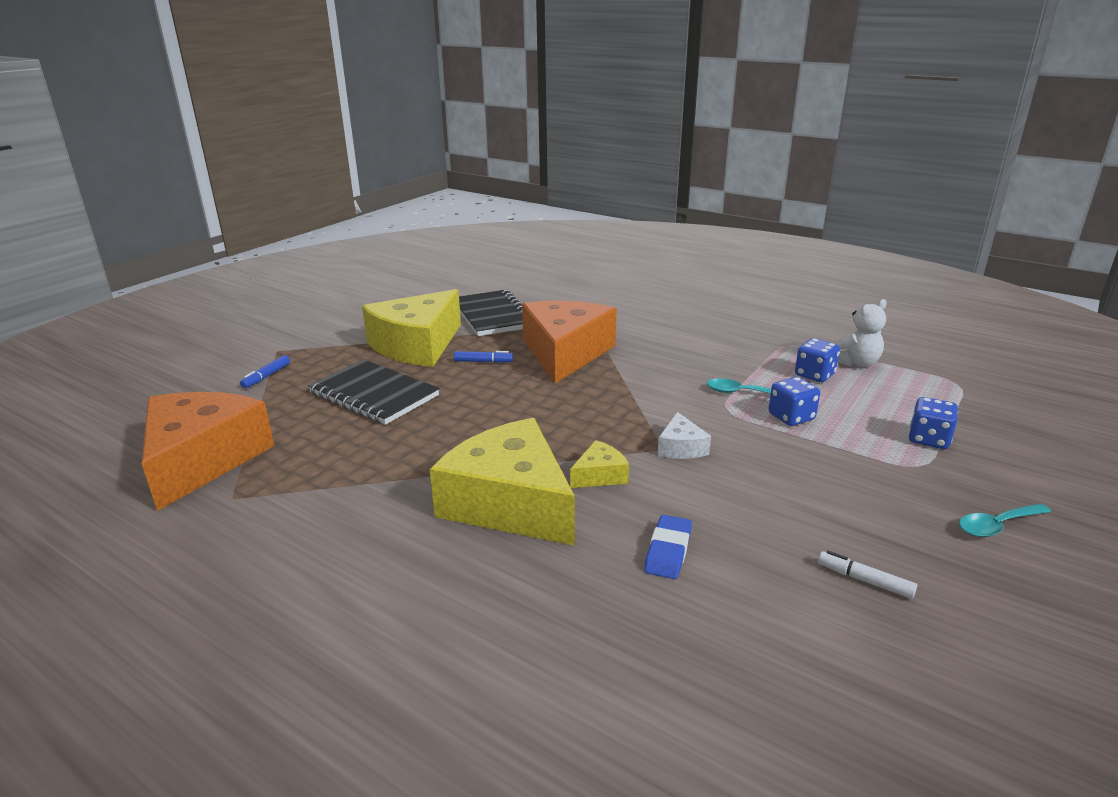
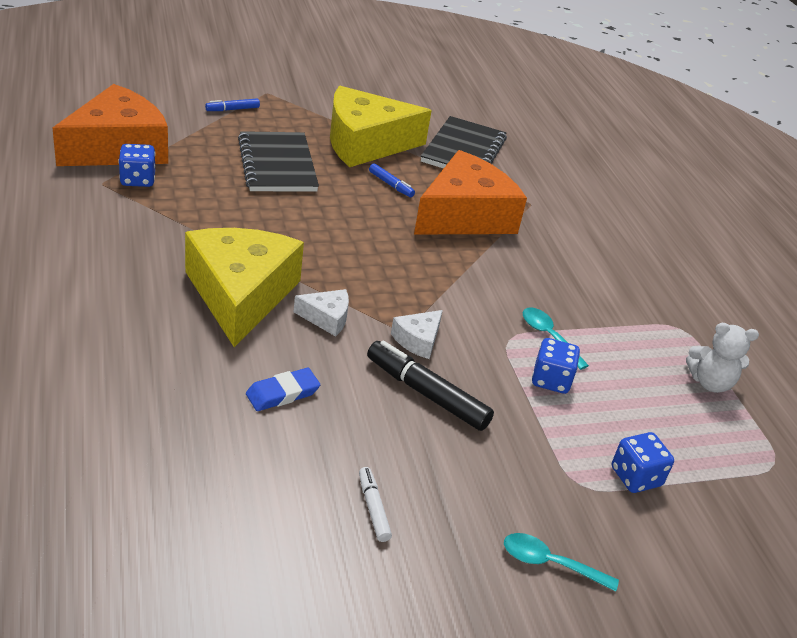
camera: 35 degrees right, 10 degrees up
yellow cheese [570,440,629,488] -> white cheese [294,289,349,337]
blue dice [795,338,840,382] -> blue dice moved to [119,144,155,187]
none -> black marker [367,341,494,431]

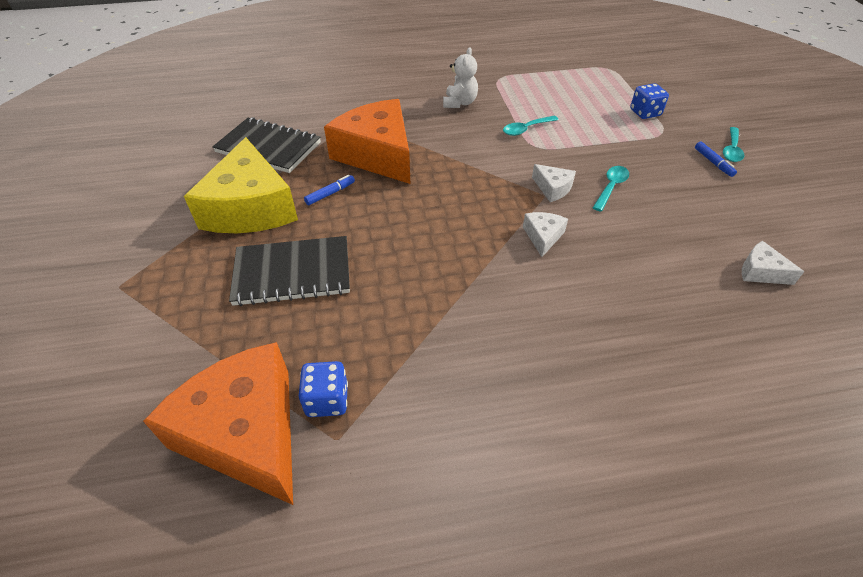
camera: 80 degrees left, 10 degrees up
yellow cheese [185,228,304,347] -> none
blue marker [205,98,260,111] -> blue marker moved to [695,142,737,177]
blue eraser [246,368,320,411] -> none
white marker [359,467,392,542] -> none
black marker [367,341,494,431] -> turquoise spoon [593,166,629,212]
blue dice [532,338,580,394] -> none
white teddy bear [686,323,759,393] -> white teddy bear moved to [443,48,478,108]
none -> white cheese [742,241,804,285]

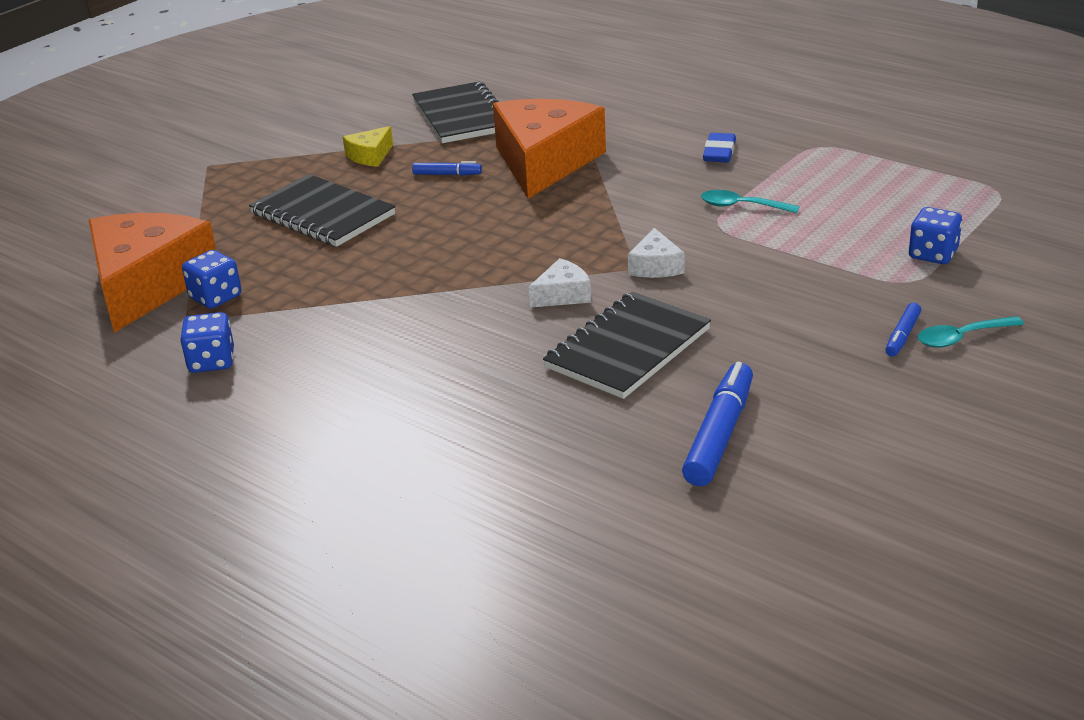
camera: 50 degrees right, 15 degrees down
yellow cheese [184,137,298,233] -> yellow cheese [343,126,393,167], size x0.43
white teddy bear [443,48,478,108] -> blue eraser [703,133,736,163]
turquoise spoon [593,166,629,212] -> none
white cheese [742,241,804,285] -> blue marker [682,362,753,486]
none -> blue dice [180,312,234,373]
none -> black notebook [543,292,711,399]

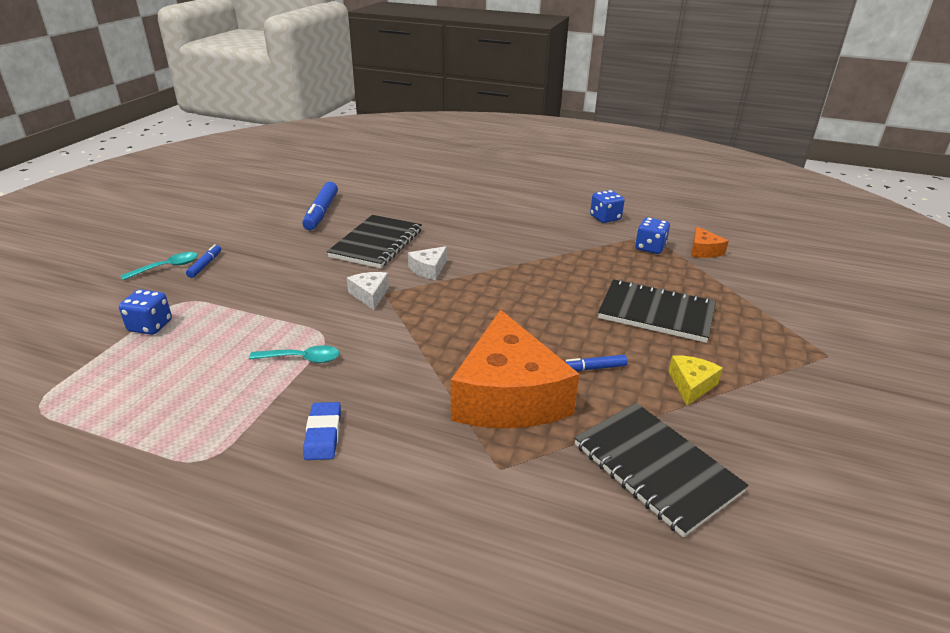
camera: 160 degrees right, 0 degrees up
orange cheese [88,213,216,333] -> orange cheese [691,226,729,258], size x0.43

